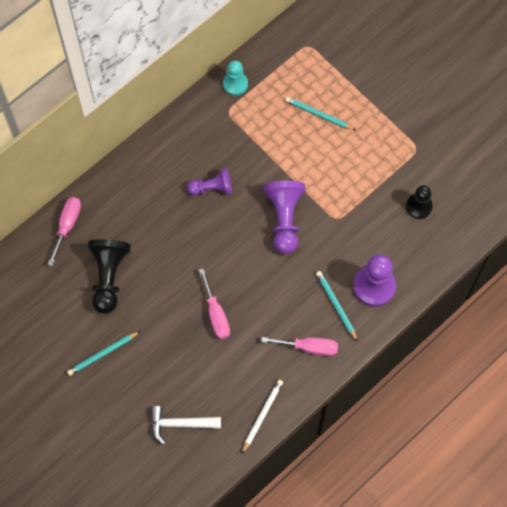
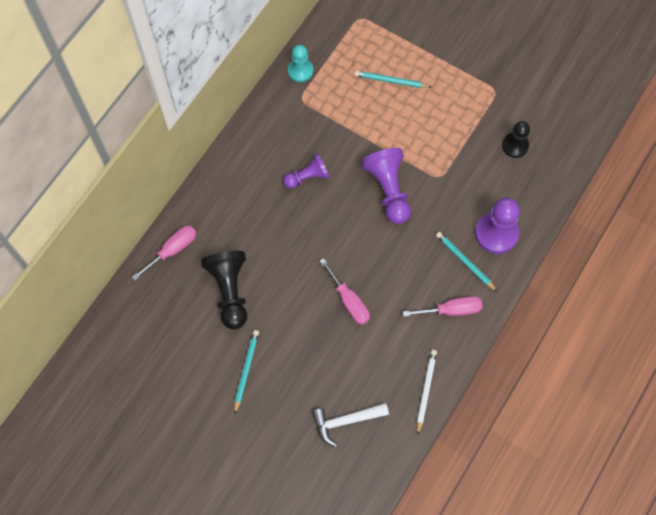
camera: 15 degrees left, 0 degrees up
pink screwdriver [48,197,81,266] -> pink screwdriver turned 45 degrees clockwise [132,226,196,281]
turquoise pencil [67,331,140,376] -> turquoise pencil turned 150 degrees clockwise [234,330,259,414]

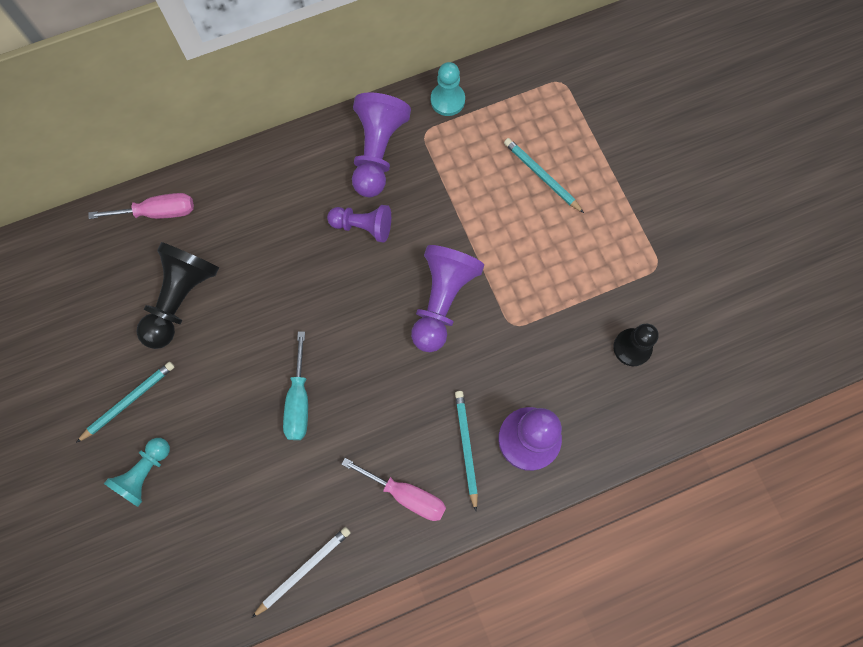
camera: 35 degrees right, 5 degrees up
white hammer [312,403,389,447] -> none
pink screwdriver [320,258,370,325] -> turquoise screwdriver [283,331,308,440]
none -> turquoise pawn [104,438,170,507]
none -> purple pawn [352,92,411,197]

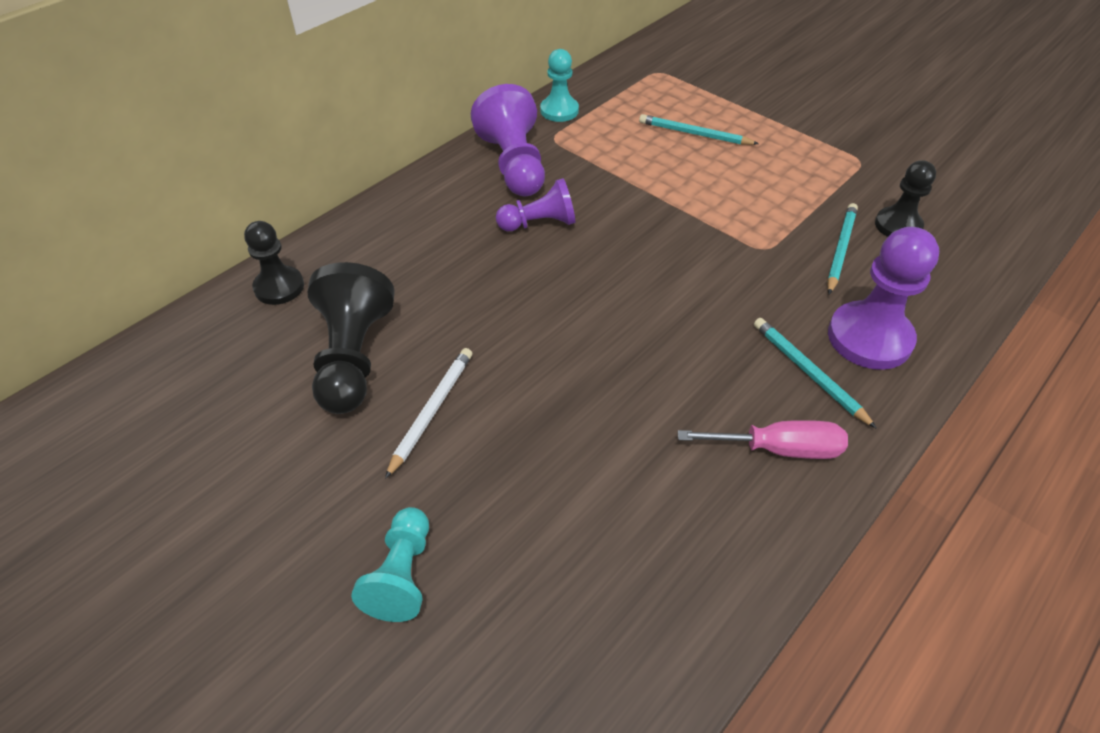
camera: 25 degrees left, 25 degrees down
turquoise pencil [76,362,174,443] -> turquoise pencil moved to [827,203,858,294]
pink screwdriver [88,193,194,219] -> black pawn [244,221,304,305]
white pencil [252,527,351,618] -> white pencil moved to [385,348,472,479]
turquoise screwdriver [283,331,308,440] -> none
purple pawn [411,245,484,352] -> none

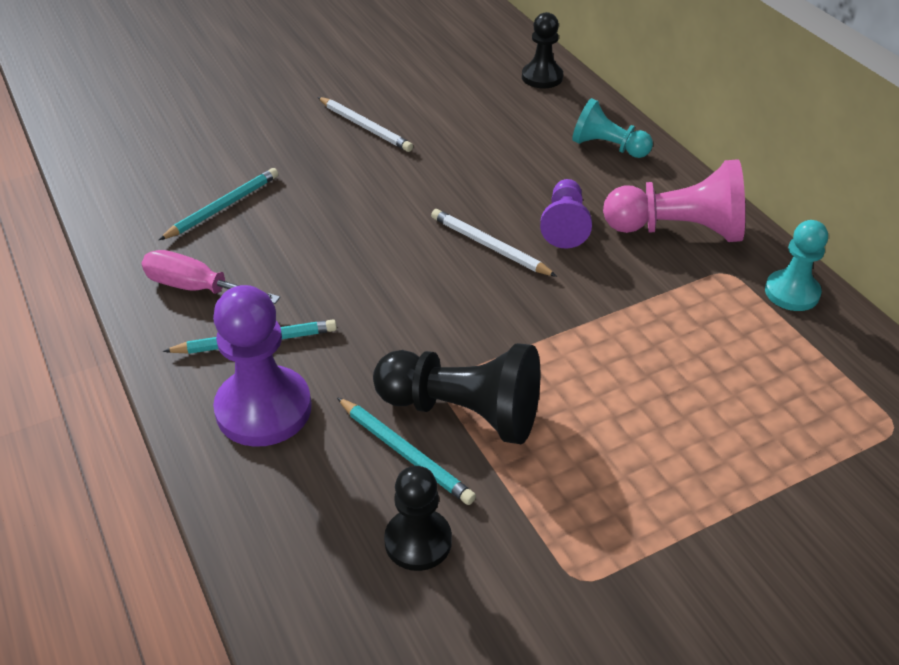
camera: 110 degrees right, 5 degrees down
black pawn [308,262,395,414] -> black pawn moved to [373,343,541,444]
turquoise pawn [351,507,429,622] -> turquoise pawn moved to [572,98,653,158]
purple pawn [471,84,545,196] -> pink pawn [603,159,745,242]
turquoise pencil [639,114,759,145] -> turquoise pencil moved to [159,168,278,240]
pink screwdriver [678,420,848,459] -> pink screwdriver turned 90 degrees clockwise [141,250,280,304]
none -> white pencil [431,209,557,277]

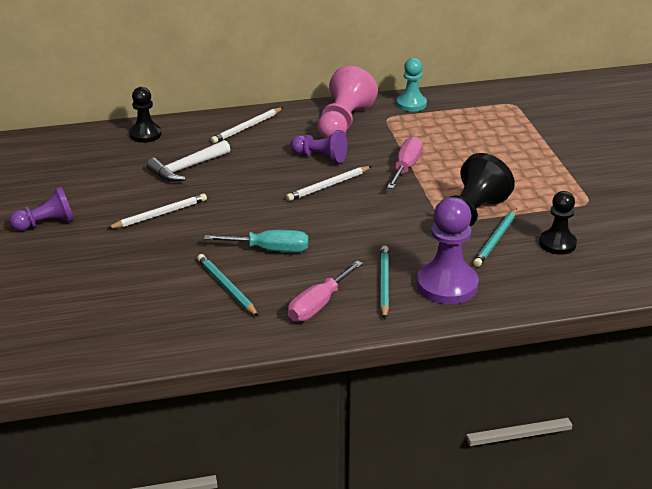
camera: 75 degrees left, 10 degrees down
turquoise pencil [337,397,476,505] -> turquoise pencil turned 150 degrees clockwise [473,208,517,267]
turquoise pawn [572,98,653,158] -> white pencil [211,107,283,144]
none -> purple pawn [9,187,74,231]
none -> white hammer [147,140,230,182]
none -> turquoise screwdriver [204,230,308,252]
none -> pink screwdriver [387,136,423,189]

